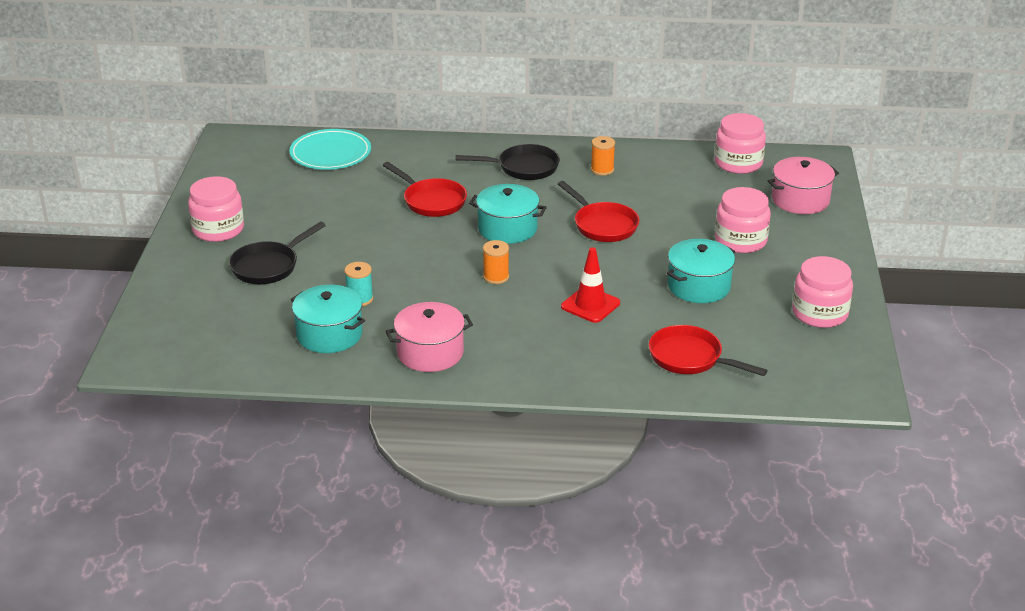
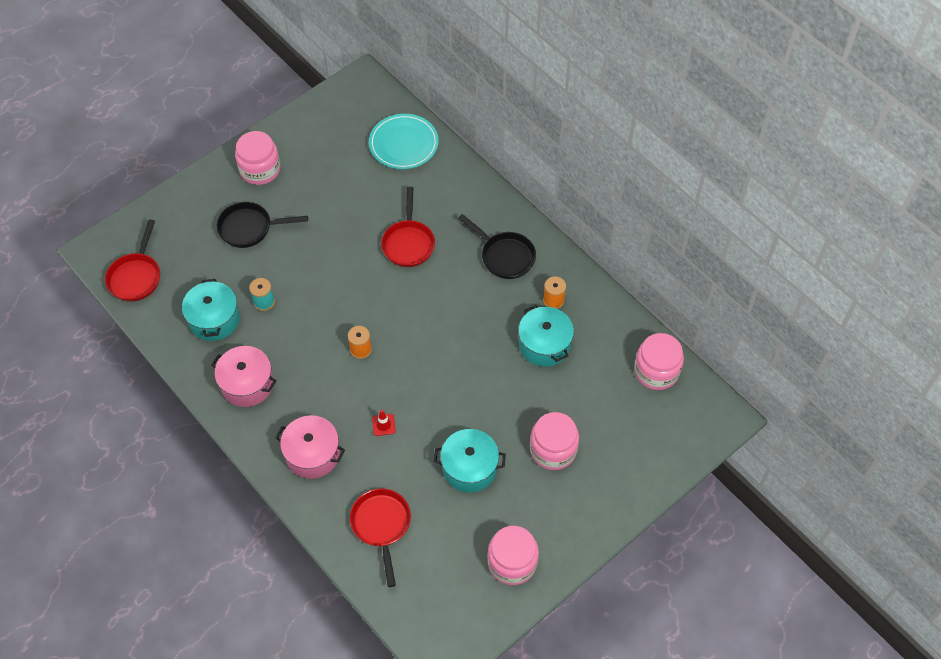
camera: 45 degrees right, 25 degrees up
turquoise pot [469,184,547,244] -> turquoise pot moved to [518,305,574,367]
red pan [558,181,639,242] -> red pan moved to [105,219,160,302]
red traffic cone [561,247,620,323] -> red traffic cone [372,410,396,436], size x0.56
pink pot [768,157,839,214] -> pink pot moved to [276,415,345,479]

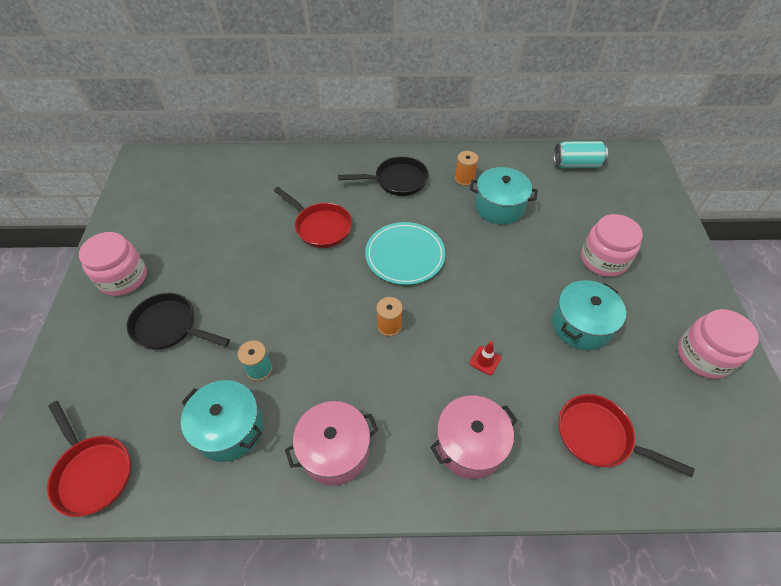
camera: 50 degrees left, 5 degrees down
black pan [217,202,308,248] -> black pan turned 75 degrees clockwise [127,293,230,350]
turquoise plate [369,114,439,169] -> turquoise plate moved to [365,222,445,285]
pink jar [634,333,684,390] -> turquoise can [553,141,608,168]

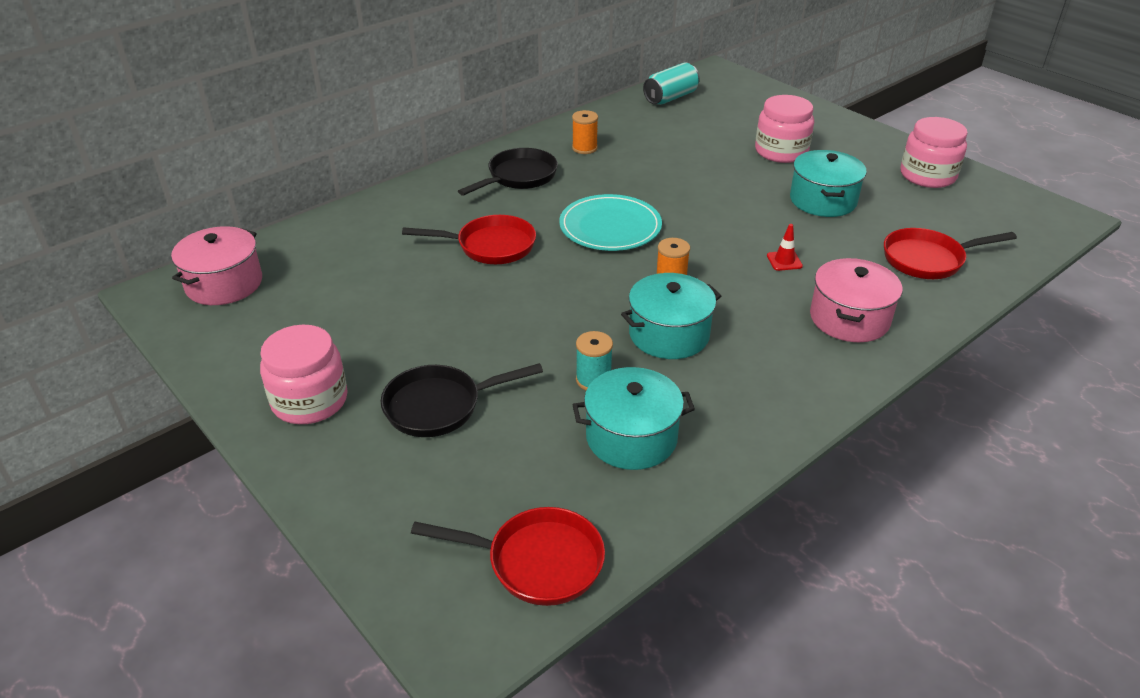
camera: 40 degrees left, 15 degrees down
pink pot [285,401,378,486] -> pink pot moved to [171,226,262,305]
turquoise pot [470,167,537,224] -> turquoise pot moved to [621,273,721,359]

